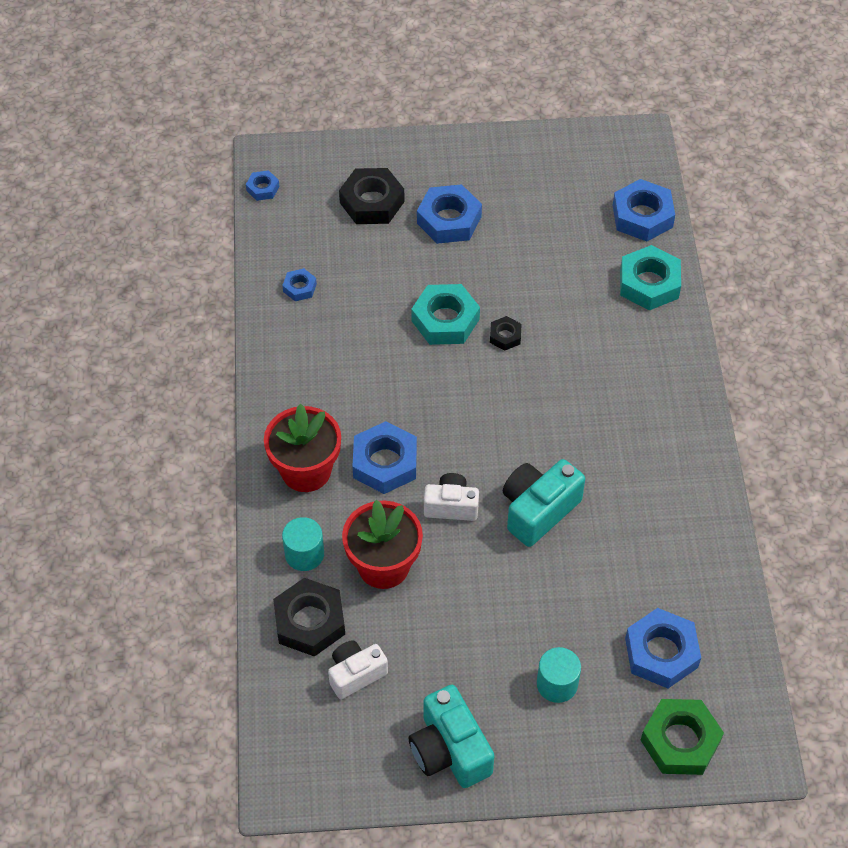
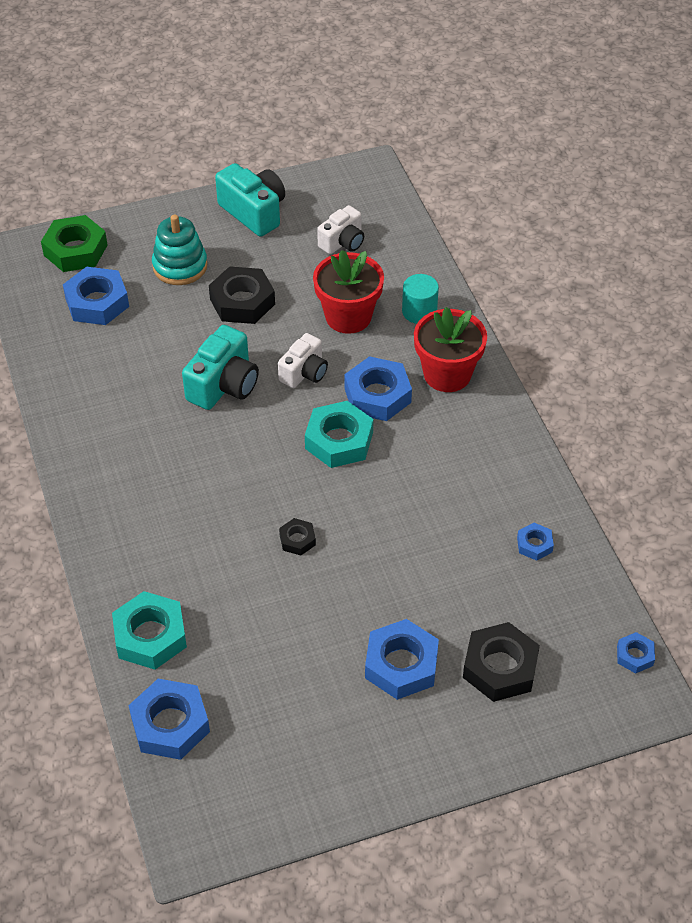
camera: 165 degrees right, 5 degrees down
black nut [273,578,345,657] -> black nut moved to [209,266,275,324]
turquoise nut [411,284,480,345] -> turquoise nut moved to [305,401,373,468]
white camera [424,473,479,521] -> white camera turned 45 degrees counterclockwise [278,333,328,388]
turquoise cylinder [537,647,581,703] -> turquoise stacking toy [152,215,208,285]

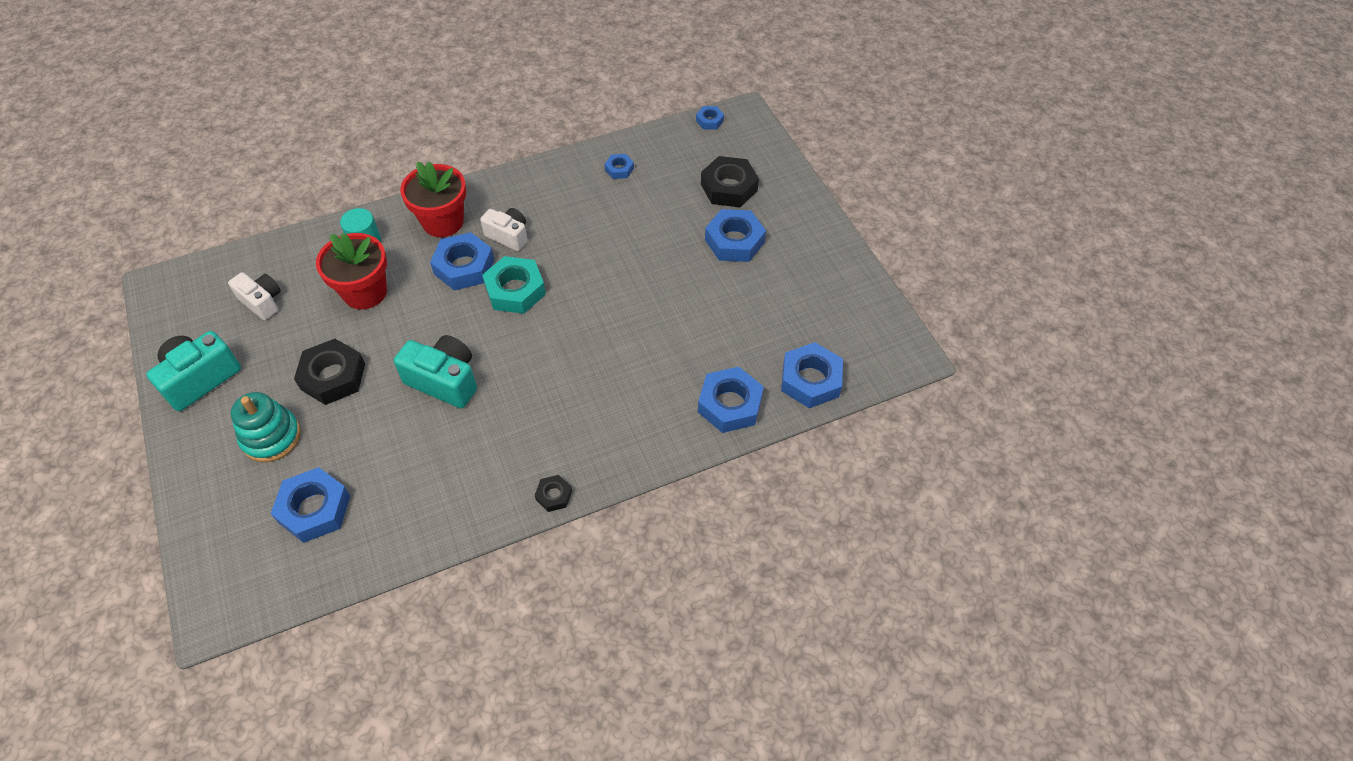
camera: 95 degrees left, 5 degrees up
green nut [41,215,108,272] -> none
turquoise nut [112,591,187,670] -> blue nut [698,367,764,433]
white camera [278,333,328,388] -> white camera moved to [480,208,528,251]
black nut [279,518,316,556] -> black nut moved to [535,475,572,512]

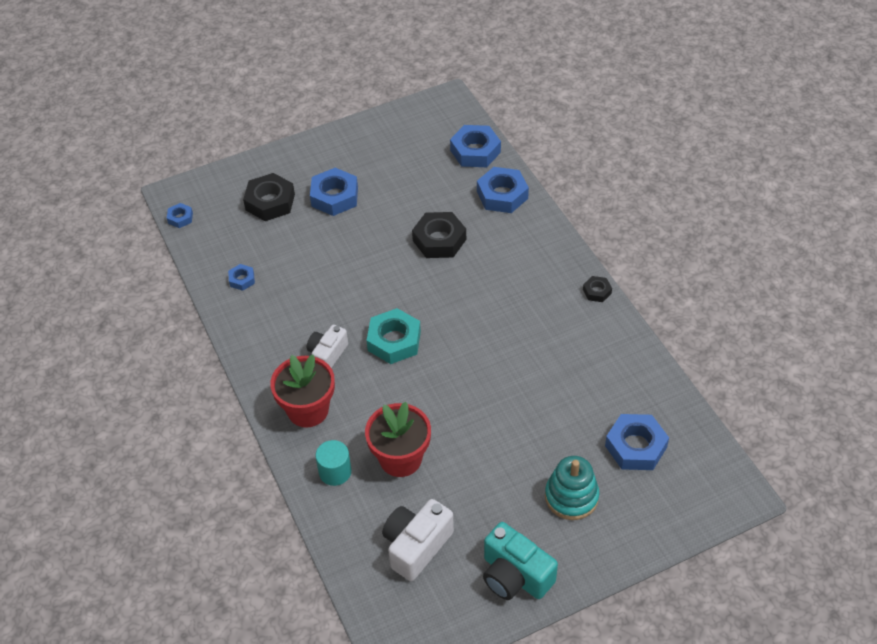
camera: 90 degrees left, 5 degrees down
white camera [228,272,281,320] -> white camera [382,499,454,581], size x1.51
black nut [294,339,365,405] -> black nut moved to [412,212,466,258]
turquoise camera [394,335,477,408] -> none
blue nut [430,232,494,290] -> none

